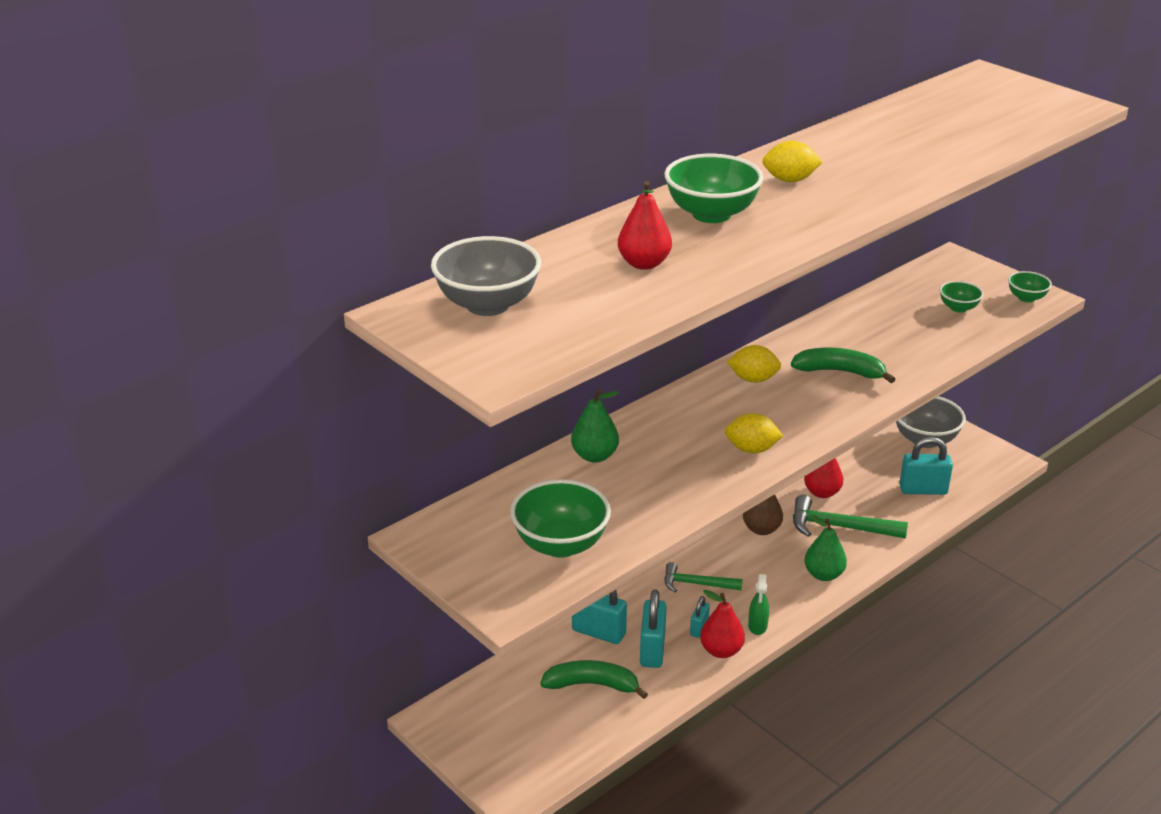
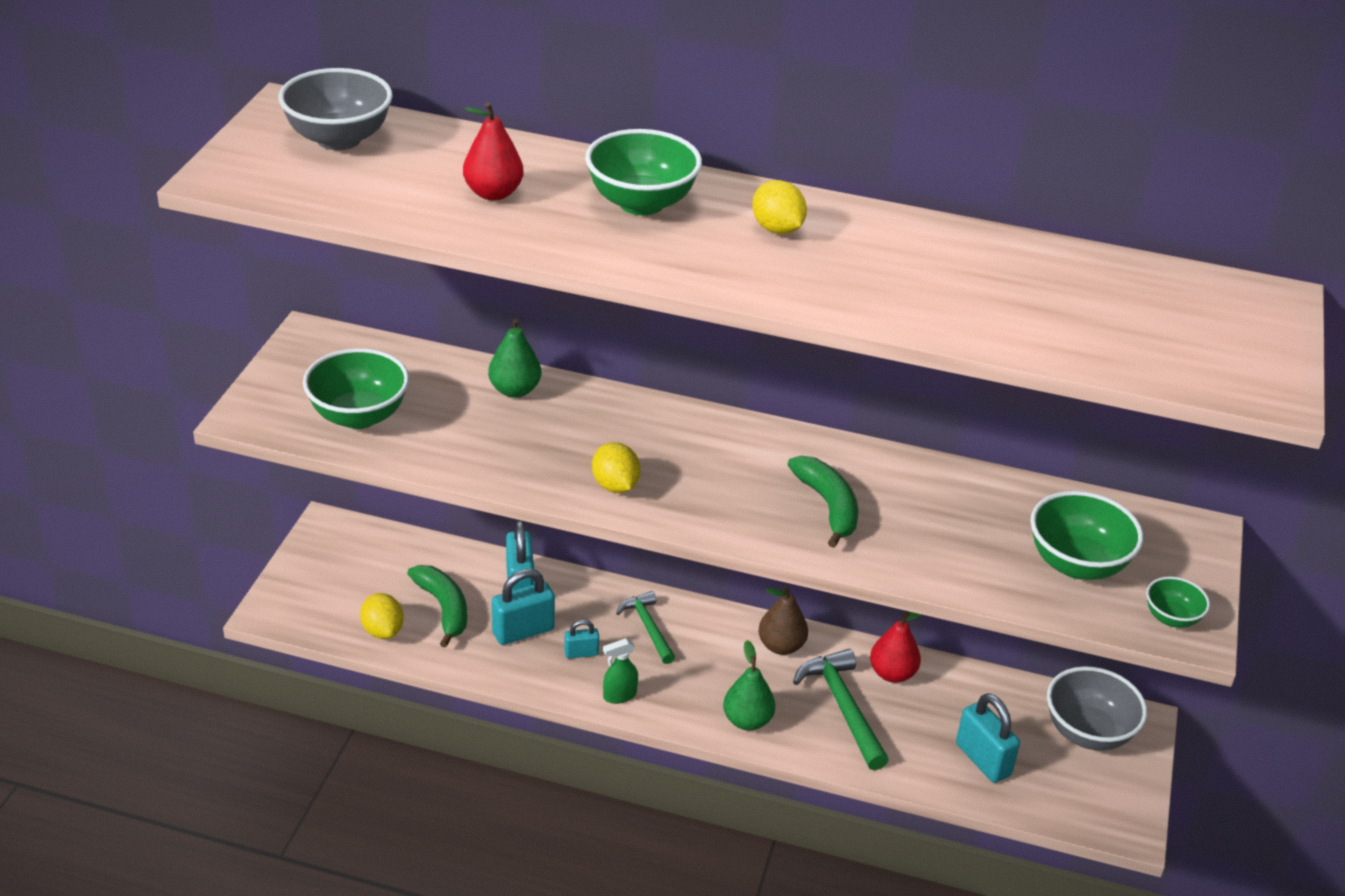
camera: 55 degrees right, 5 degrees up
red pear [700,590,745,658] -> none
yellow lemon [727,345,781,383] -> yellow lemon moved to [360,593,404,639]
green bowl [940,281,984,313] -> green bowl [1030,491,1144,580], size x1.83

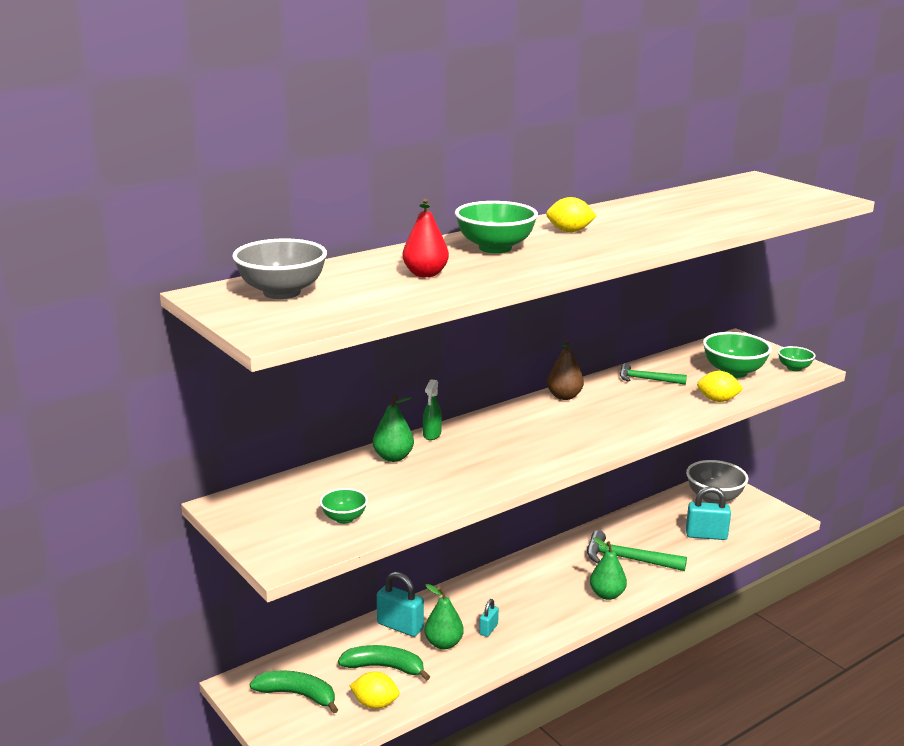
camera: 50 degrees left, 15 degrees down
green bowl [303,348,409,429] -> green bowl [320,488,368,524], size x0.55
turquoise padlock [492,569,555,645] -> green pear [425,584,464,649]
yellow lemon [592,442,641,493] -> yellow lemon moved to [697,371,743,402]
green spray bottle [603,638,638,704] -> green spray bottle moved to [423,379,442,440]
green hammer [616,591,675,664] -> green hammer moved to [620,363,687,385]
brown pear [758,585,808,655] -> brown pear moved to [547,340,584,400]
green banana [788,456,858,548] -> green banana moved to [250,670,338,714]
red pear [870,611,922,683] -> none

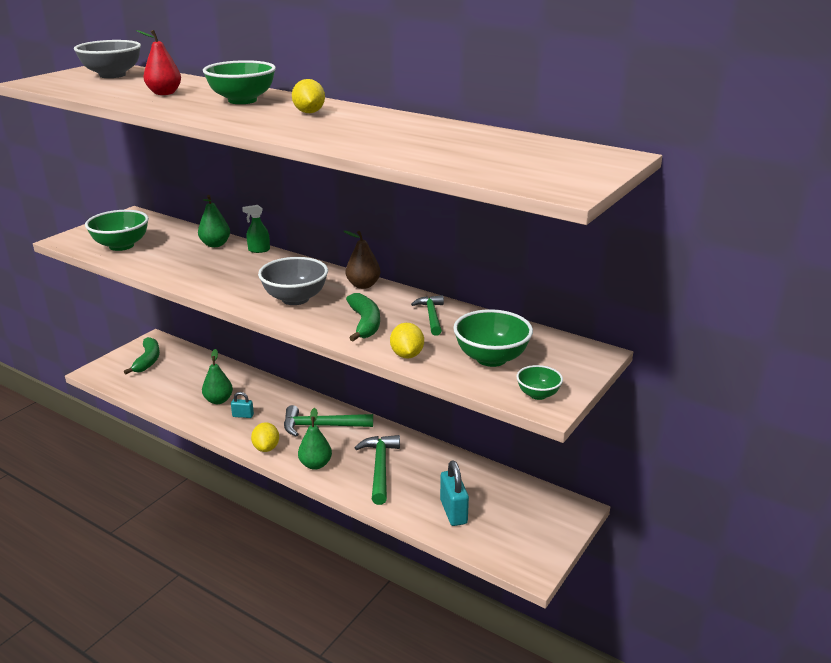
camera: 70 degrees right, 5 degrees up
green bowl [320,488,368,524] -> green bowl [85,210,149,251], size x1.83
green banana [338,645,430,681] -> green banana moved to [346,293,380,341]
yellow lemon [350,671,399,709] -> yellow lemon moved to [251,422,279,452]
turquoise padlock [377,572,424,637] -> none
grey bowl [686,460,748,504] -> grey bowl moved to [258,257,328,305]
none -> green hammer [284,405,373,437]

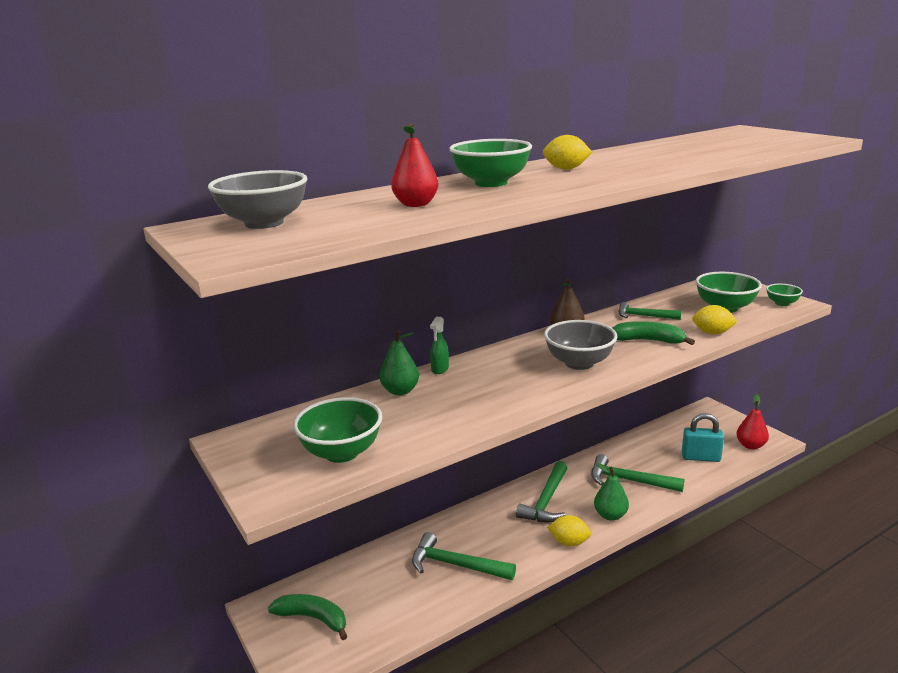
camera: 65 degrees left, 5 degrees down
green pear [202,349,233,404] -> green hammer [412,532,516,580]
turquoise padlock [231,392,254,418] -> none
none -> red pear [737,394,769,450]

